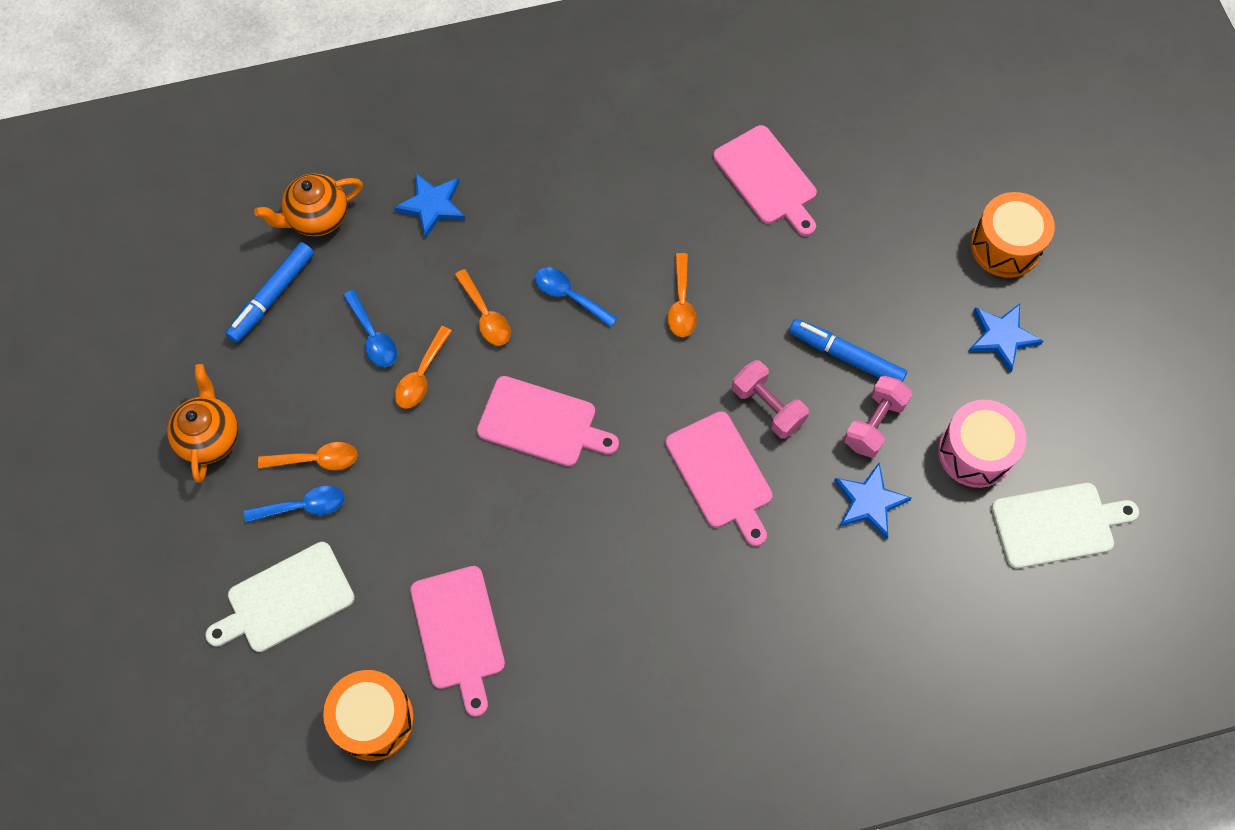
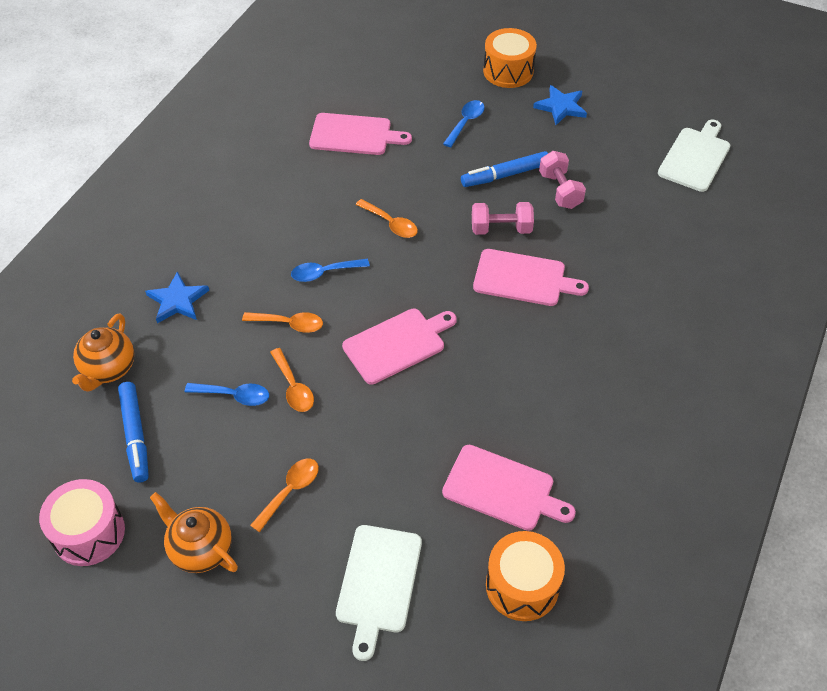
camera: 50 degrees left, 15 degrees down
blue spoon [244,485,345,523] -> blue spoon moved to [443,100,485,147]
blue star [834,463,912,539] -> none
pink drum [938,400,1026,488] -> pink drum moved to [39,479,125,566]

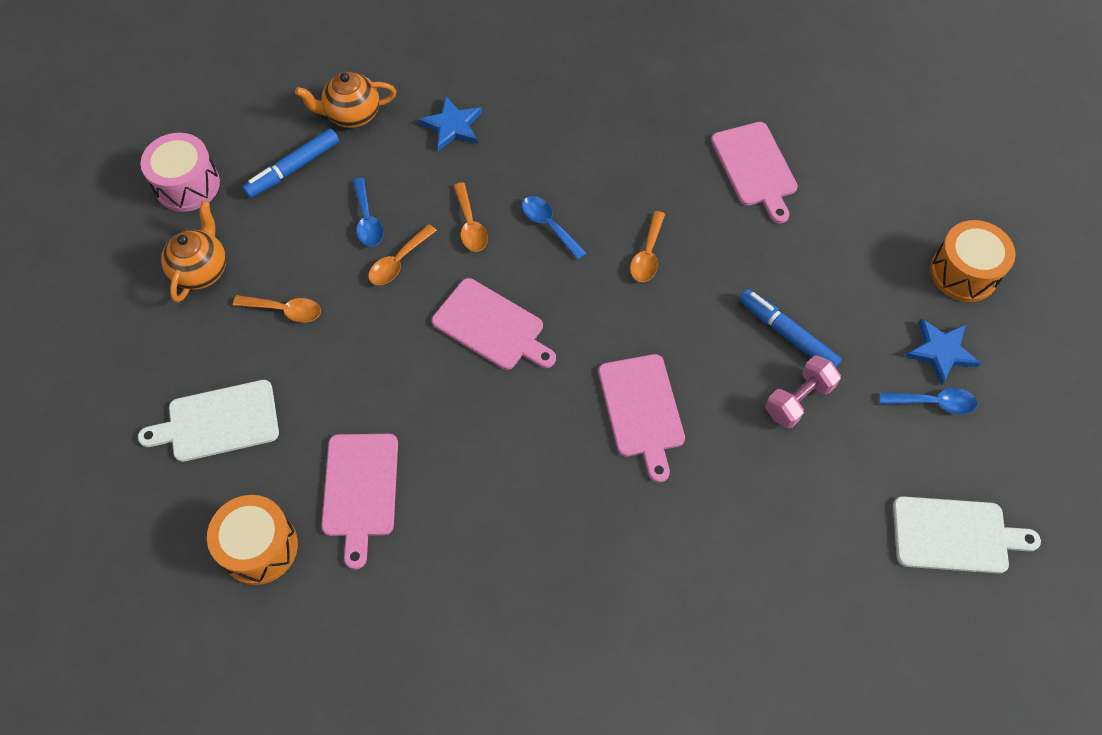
camera: 65 degrees right, 10 degrees up
blue spoon [443,100,485,147] -> blue spoon moved to [879,388,977,414]
pink dumbbell [472,202,534,235] -> none

